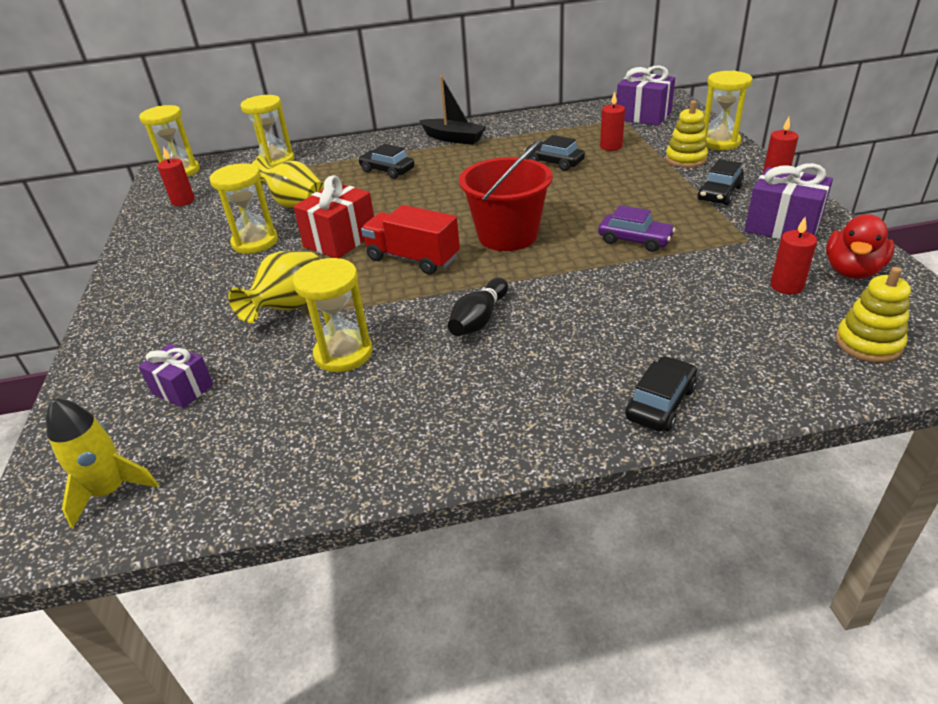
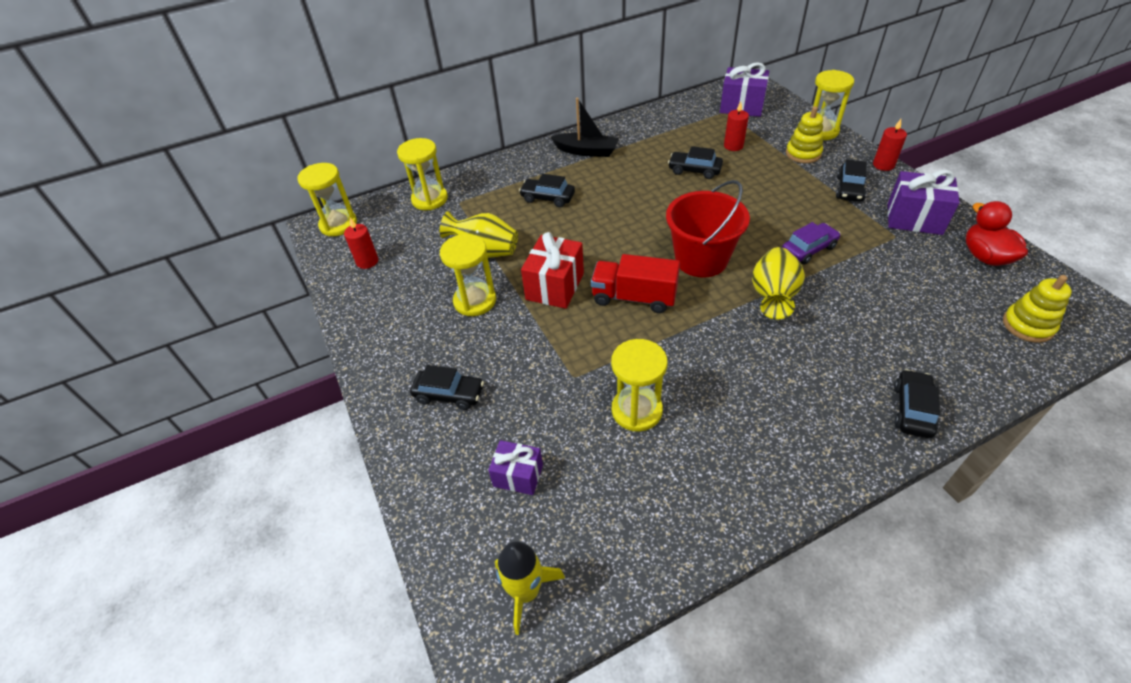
camera: 15 degrees left, 10 degrees up
yellow vase [228,251,320,323] -> yellow vase moved to [752,247,805,319]
black bowling pin [448,278,508,336] -> none
purple car [598,205,675,252] -> purple car turned 45 degrees counterclockwise [782,222,841,264]
red candle [770,217,817,294] -> none
red duck [826,214,894,279] -> red duck turned 150 degrees clockwise [966,201,1028,266]
none -> black car [410,365,484,410]

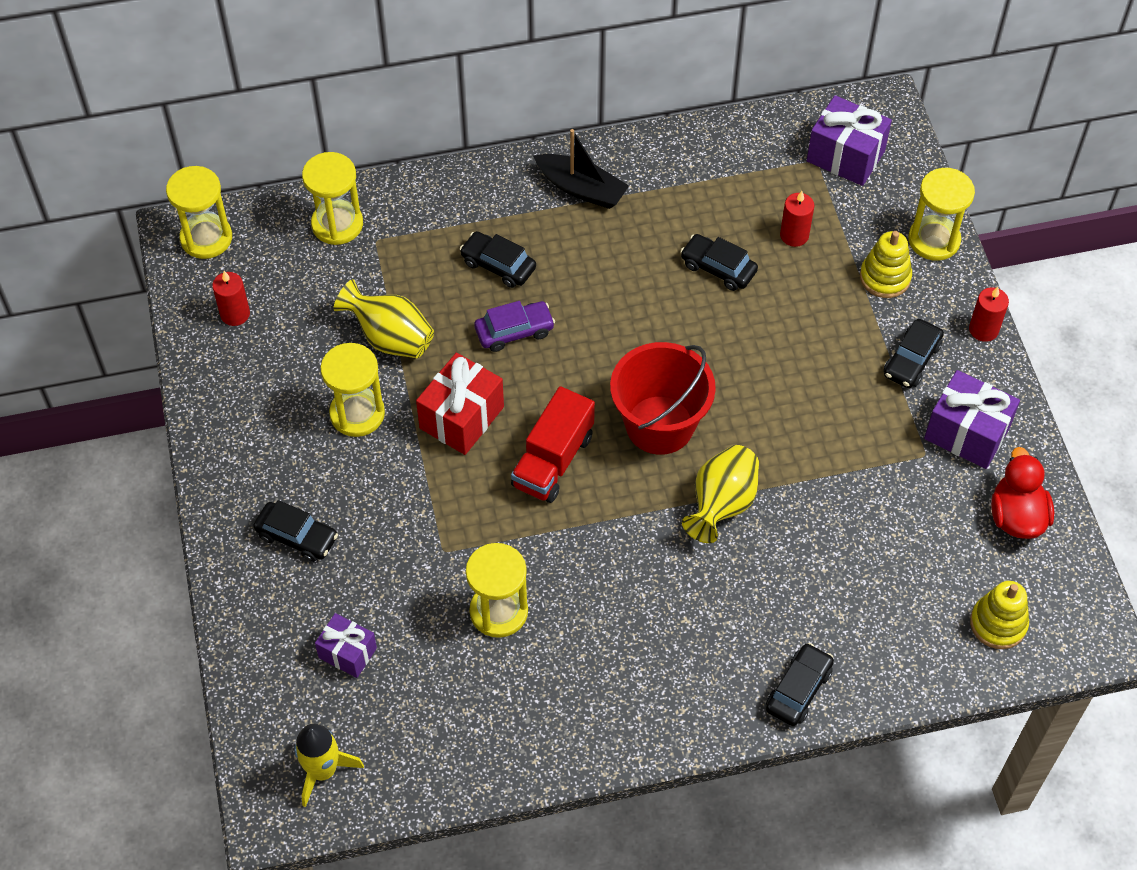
camera: 10 degrees right, 10 degrees up
red truck [591,254,680,313] -> red truck turned 90 degrees counterclockwise [511,386,595,503]
purple car [782,222,841,264] -> purple car moved to [474,301,555,352]

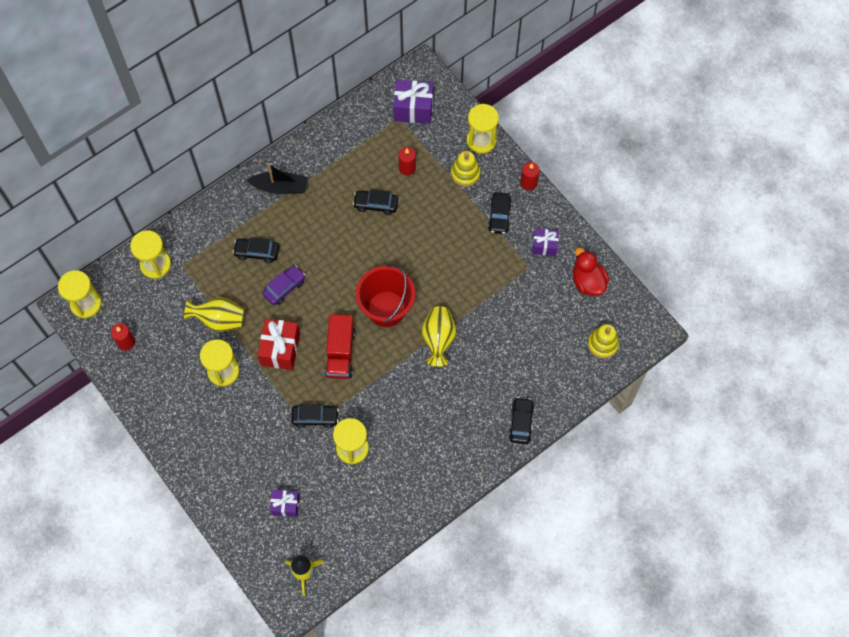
camera: 25 degrees left, 10 degrees up
black car [253,500,338,562] -> black car moved to [291,404,339,428]
purple gift [924,370,1020,469] -> purple gift [532,229,559,256], size x0.62

